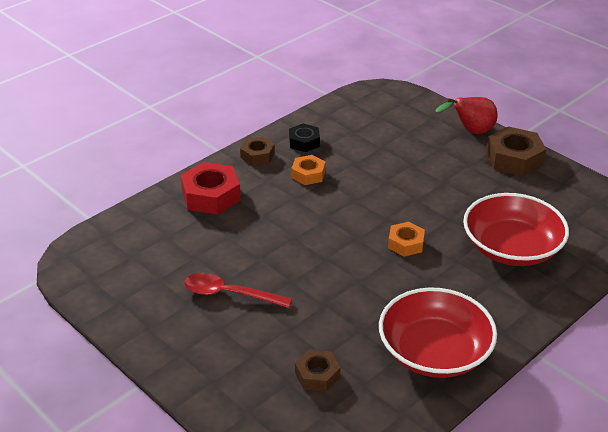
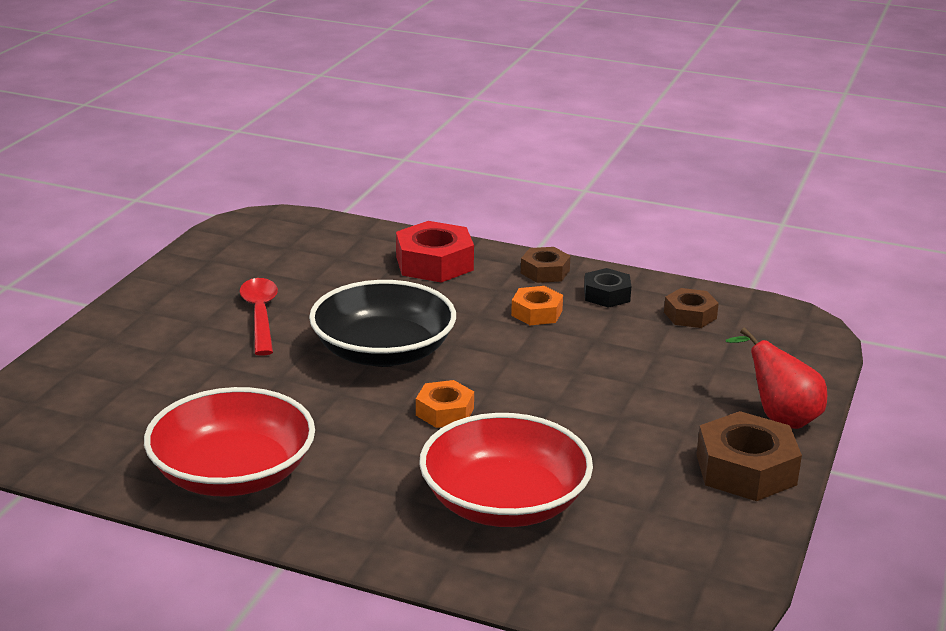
camera: 65 degrees right, 10 degrees down
brown nut [295,349,341,392] -> brown nut moved to [664,288,719,328]
none -> black bowl [309,280,456,367]

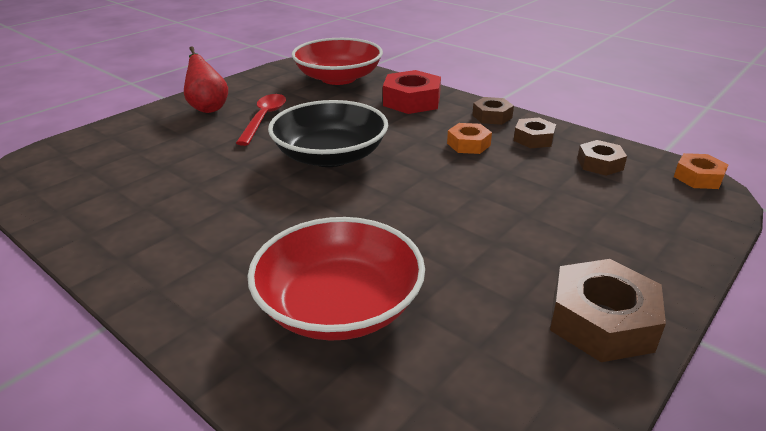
camera: 20 degrees right, 5 degrees up
red bowl [144,387,315,497] -> red bowl moved to [292,38,383,85]
orange nut [416,380,474,428] -> orange nut moved to [674,153,728,189]
black nut [584,268,631,308] -> brown nut [514,118,556,148]
red pear [726,327,827,429] -> red pear moved to [184,46,228,113]

